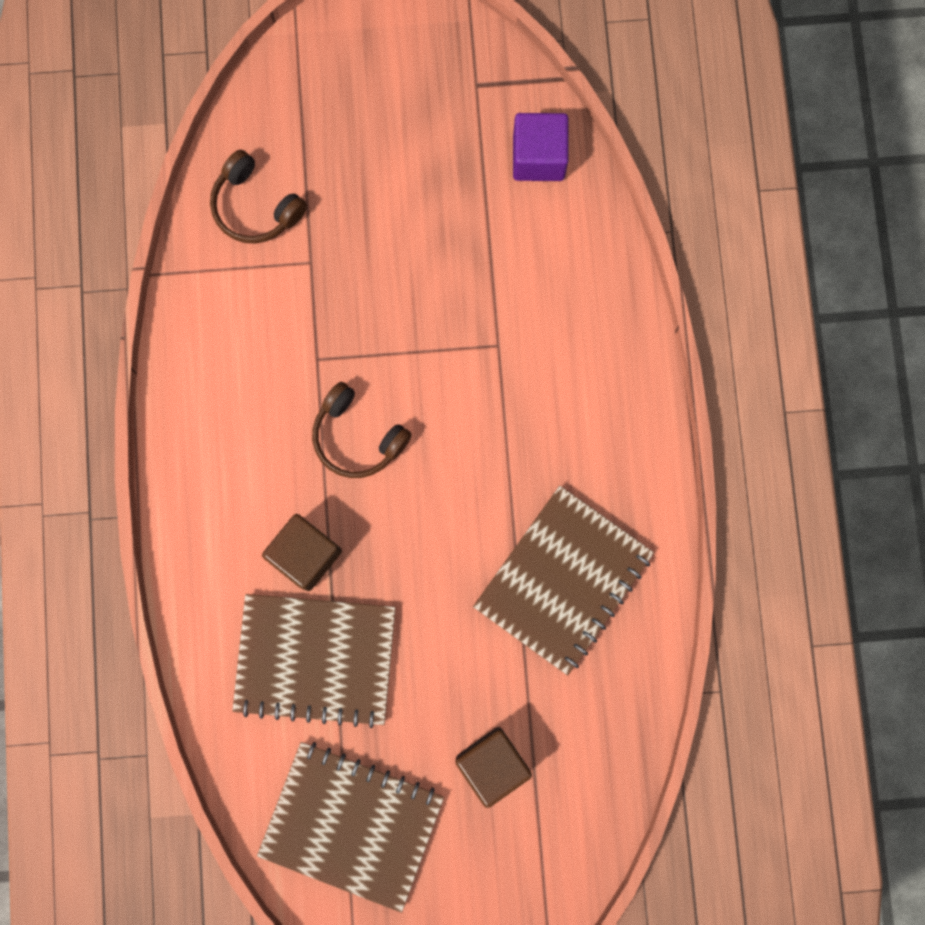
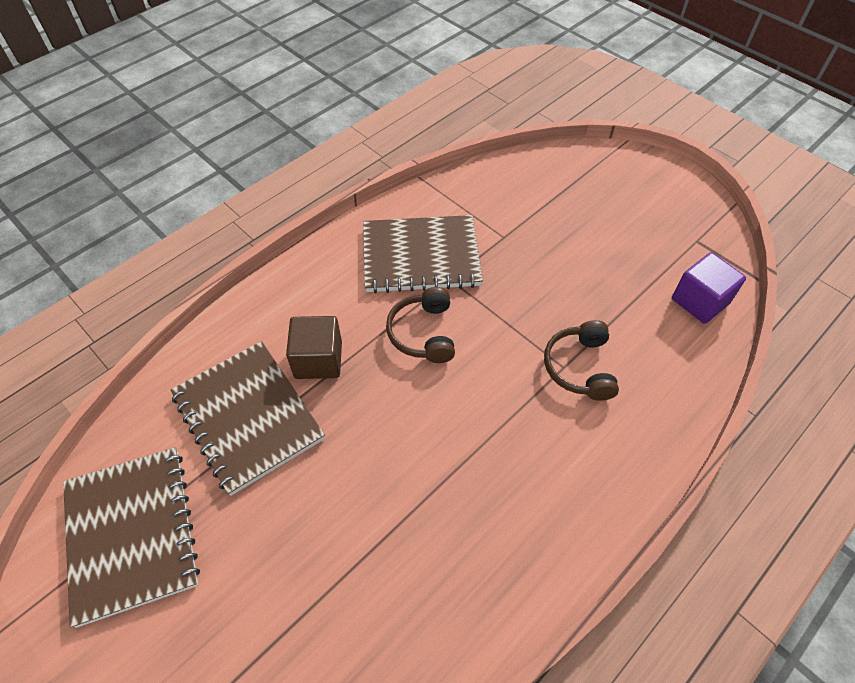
camera: 50 degrees right, 25 degrees down
brown headphones [210,150,307,244] -> brown headphones moved to [544,320,619,401]
brown cube [455,727,532,808] -> none
brown notebook [473,486,654,676] -> brown notebook moved to [363,215,483,293]

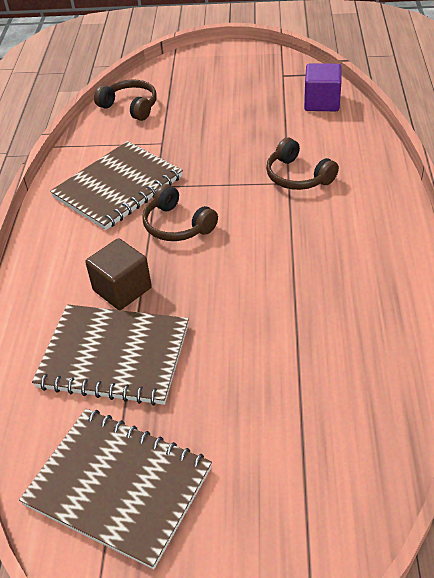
camera: 40 degrees left, 10 degrees down
none -> brown headphones [94,79,157,121]

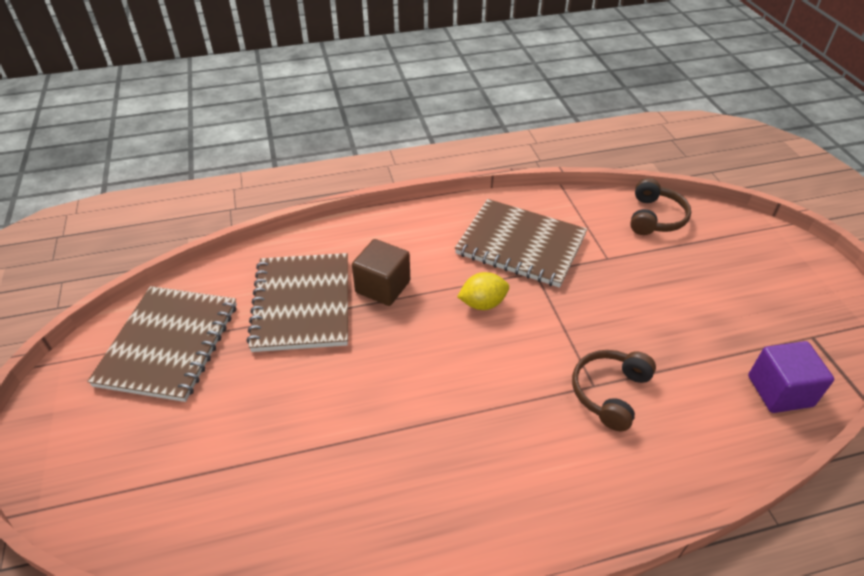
camera: 70 degrees right, 0 degrees up
brown headphones [142,184,218,241] -> yellow lemon [457,272,509,310]

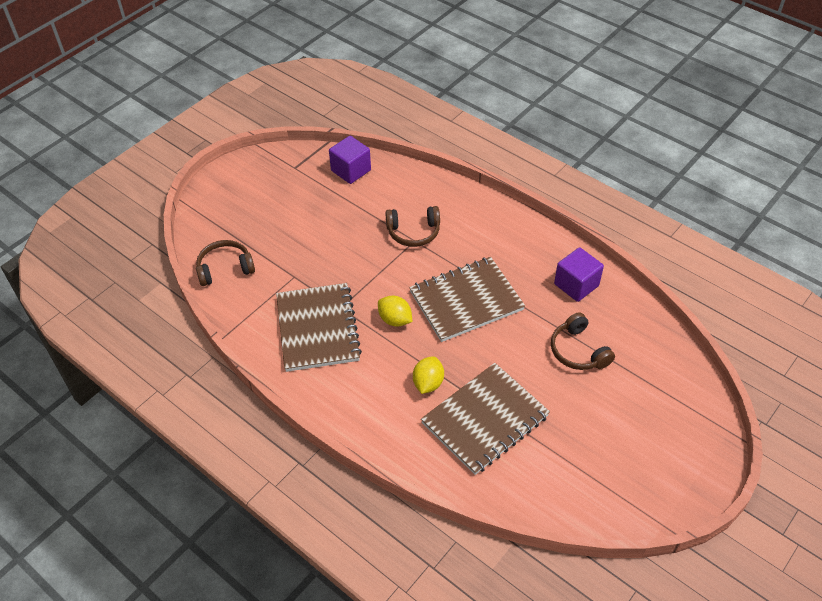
camera: 125 degrees left, 5 degrees up
brown notebook [87,286,237,402] -> brown notebook moved to [409,257,525,342]
brown cube [352,239,410,306] -> yellow lemon [413,356,444,394]
none -> brown headphones [551,312,615,370]
none -> purple cube [554,247,604,302]

